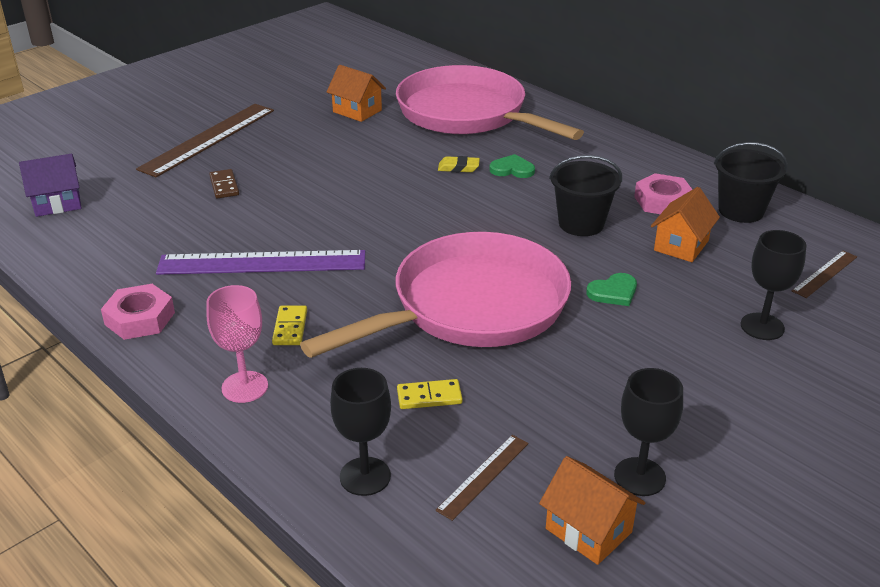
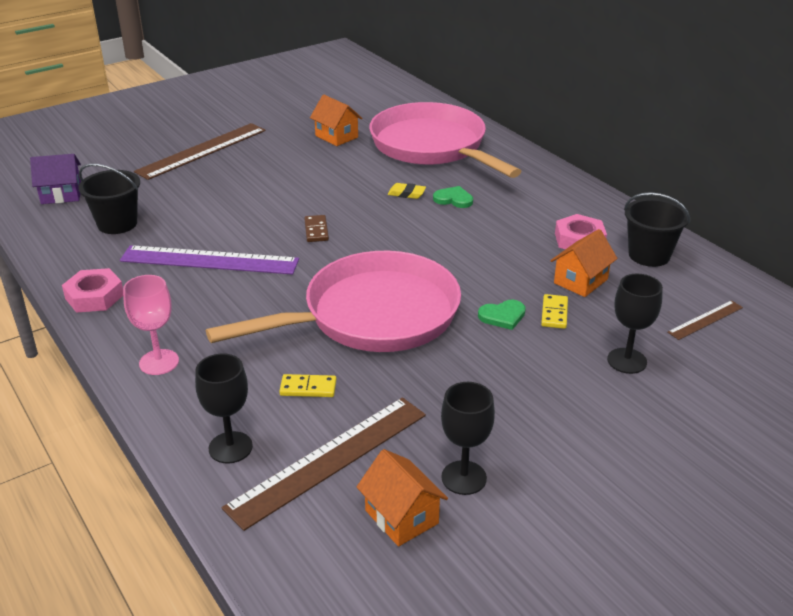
camera: 10 degrees right, 0 degrees up
brown domino [209,169,239,199] -> brown domino moved to [304,215,329,242]
yellow domino [272,306,307,345] -> yellow domino moved to [541,294,568,329]
brown ruler [435,435,529,521] -> brown ruler [222,397,426,531], size x2.05
black bucket [549,155,622,236] -> black bucket moved to [78,163,140,234]

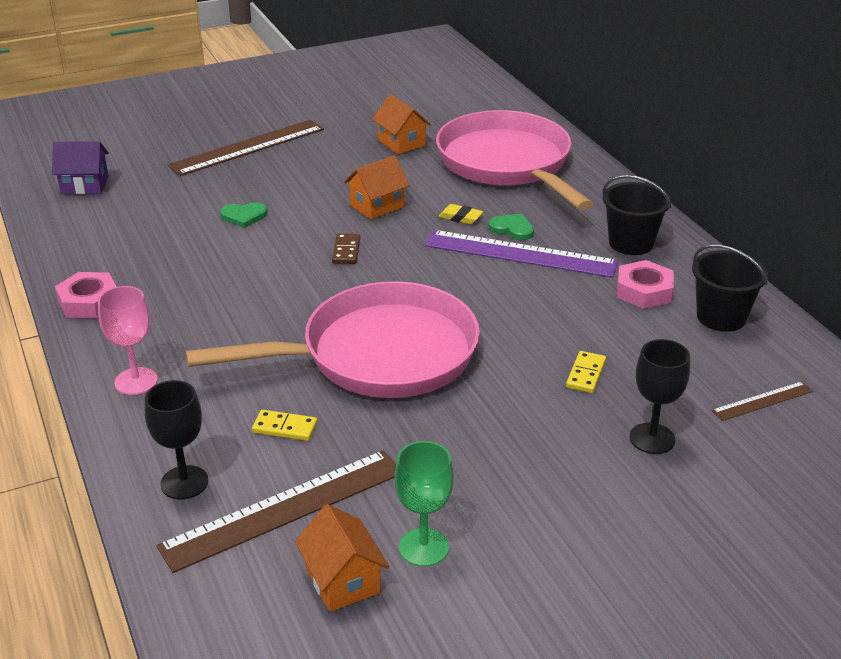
camera: 10 degrees right, 0 degrees up
black bucket [78,163,140,234] -> black bucket moved to [602,175,671,255]
purple ruler [120,245,299,275] -> purple ruler moved to [425,230,619,278]
black goblet [441,382,495,495] -> green goblet [394,441,454,567]
green heart [478,300,526,330] -> green heart moved to [220,202,267,228]
orange house [550,229,618,297] -> orange house moved to [344,155,410,220]

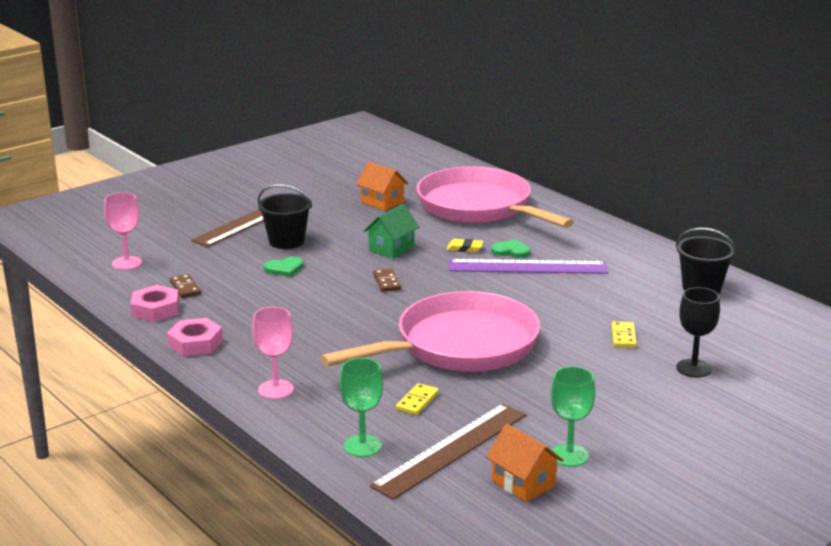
camera: 15 degrees left, 10 degrees down
purple house [52,142,109,194] -> pink goblet [104,192,142,270]
black goblet [145,380,208,499] -> green goblet [339,358,383,457]
yellow domino [252,410,318,441] -> yellow domino turned 60 degrees counterclockwise [396,383,439,415]
orange house [344,155,410,220] -> green house [364,204,419,259]
black bucket [602,175,671,255] -> black bucket moved to [258,184,312,249]
pink nut [617,260,674,309] -> pink nut moved to [131,285,179,322]
brown ruler [711,381,813,421] -> none
none -> brown domino [170,274,201,298]

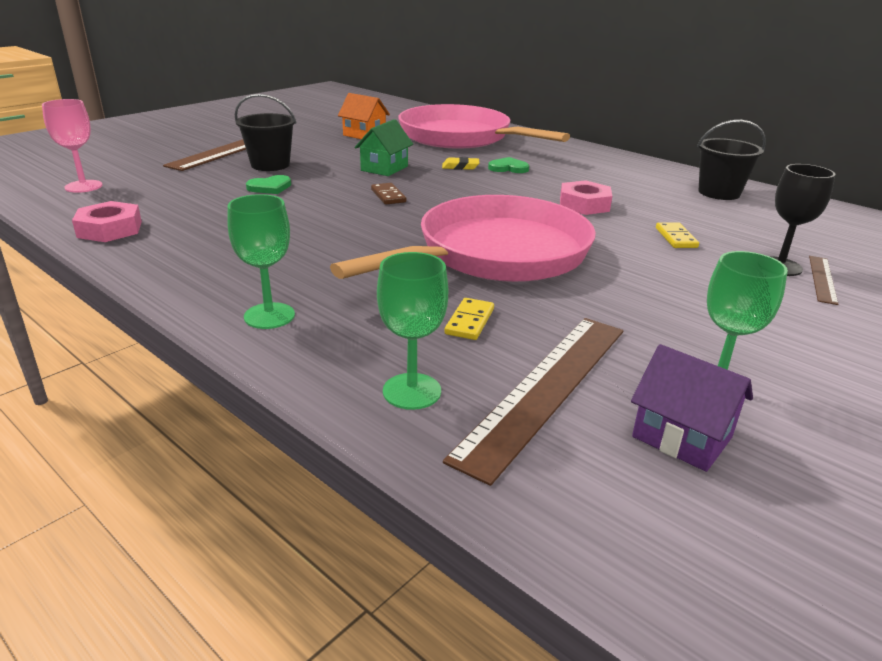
camera: 10 degrees left, 5 degrees up
pink nut [167,318,223,357] -> pink nut moved to [560,180,612,215]
brown domino [170,274,201,298] -> none
pink goblet [252,307,294,399] -> green goblet [227,194,295,329]
purple ruler [449,259,608,274] -> none
orange house [486,424,564,502] -> purple house [631,344,753,472]
none -> brown ruler [809,256,838,305]

